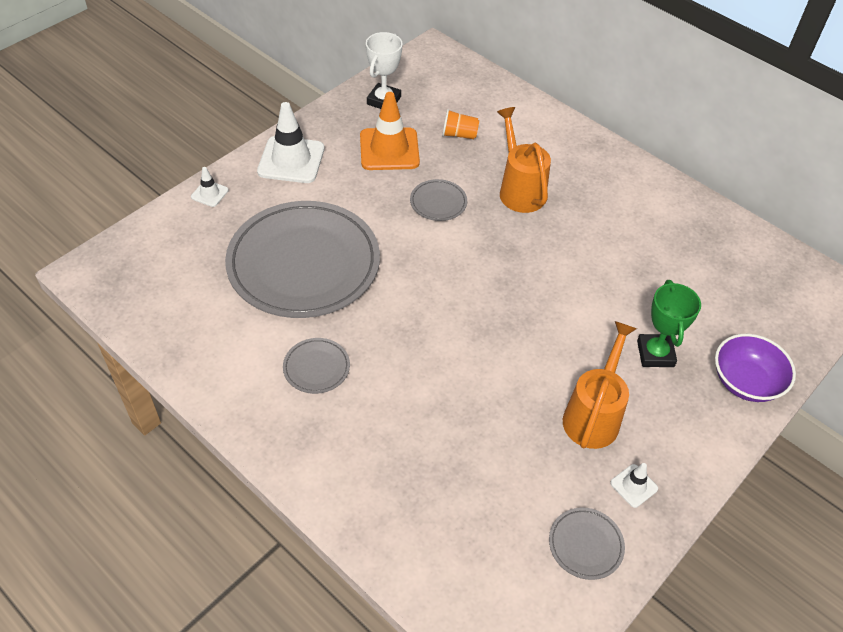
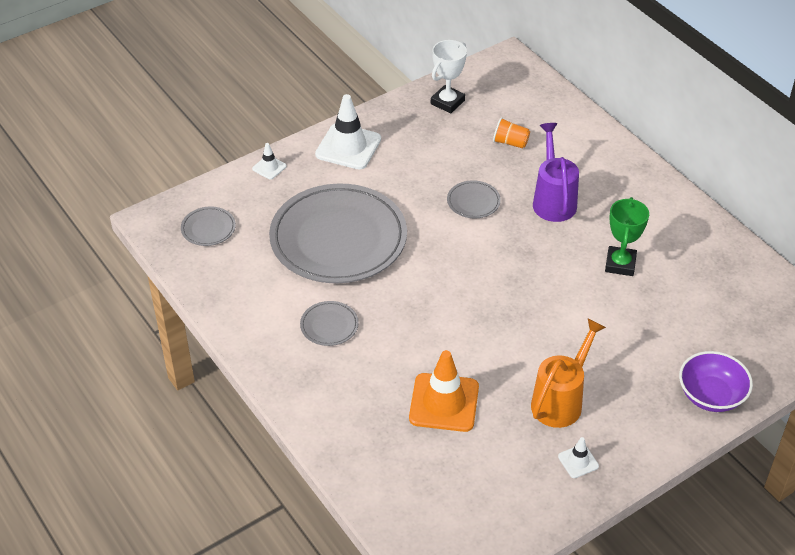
camera: 15 degrees right, 5 degrees down
orange traffic cone [360,92,420,170] -> orange traffic cone moved to [409,350,479,432]
orange watering can [497,107,551,213] -> purple watering can [533,123,579,222]
grey plate [549,507,625,580] -> grey plate moved to [181,206,236,246]
green trophy [637,280,701,367] -> green trophy moved to [605,197,649,276]

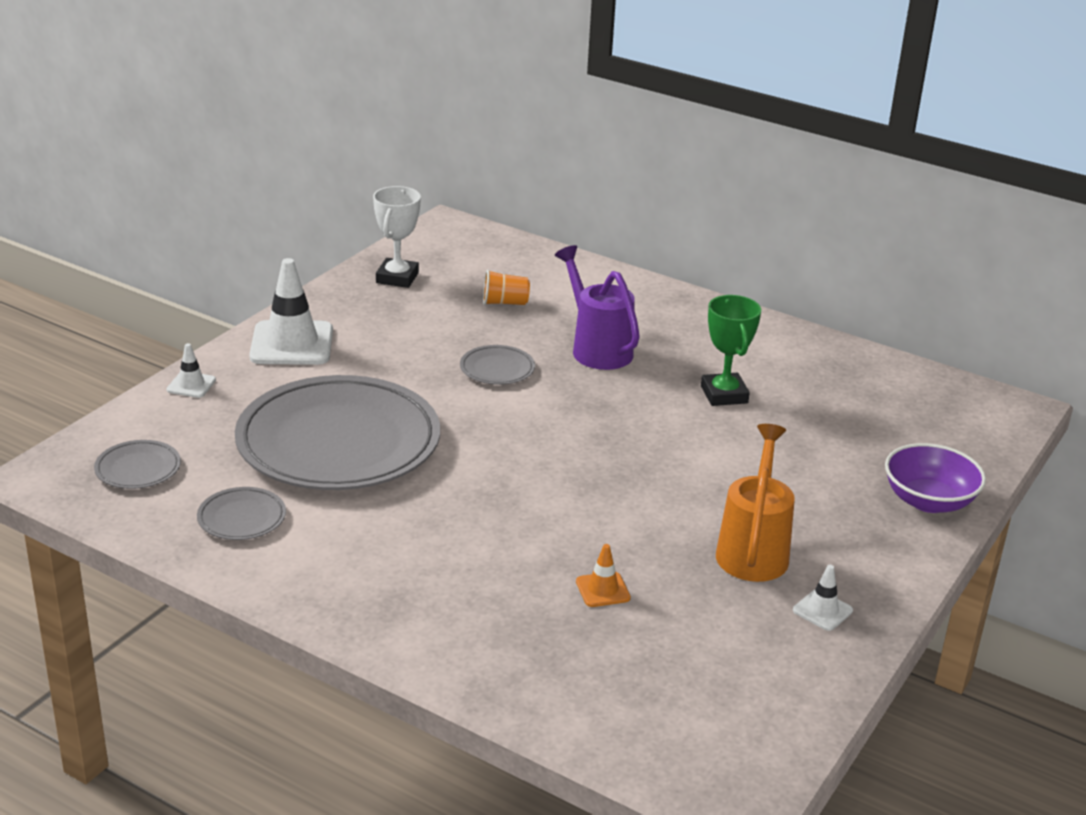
camera: 25 degrees left, 15 degrees down
grey plate [300,301,359,346] -> grey plate moved to [197,487,286,540]
orange traffic cone [409,350,479,432] -> orange traffic cone [576,544,631,607], size x0.48

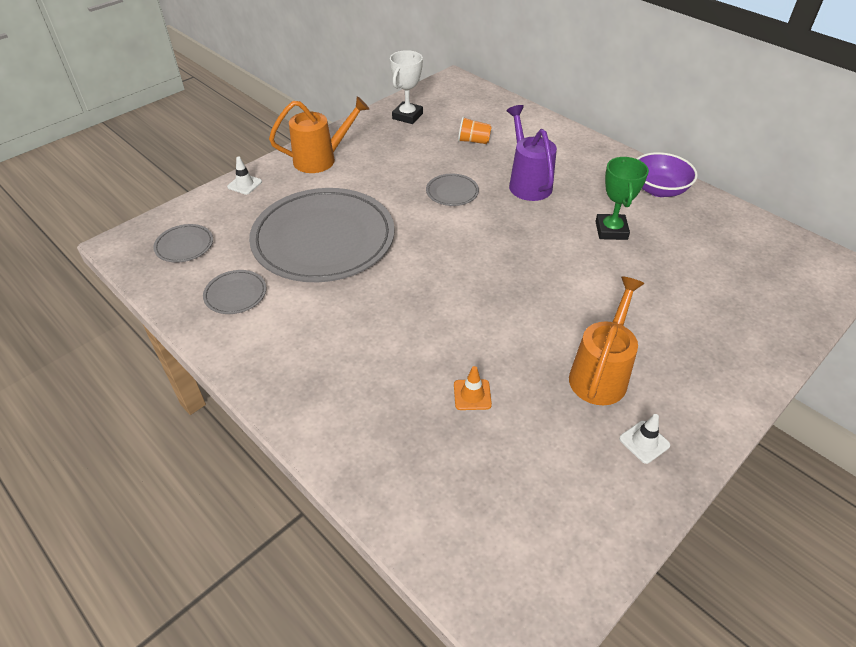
camera: 15 degrees right, 15 degrees up
white traffic cone [249,258,333,365] -> orange watering can [269,96,369,173]
purple bowl [885,443,986,513] -> purple bowl moved to [637,152,698,197]

